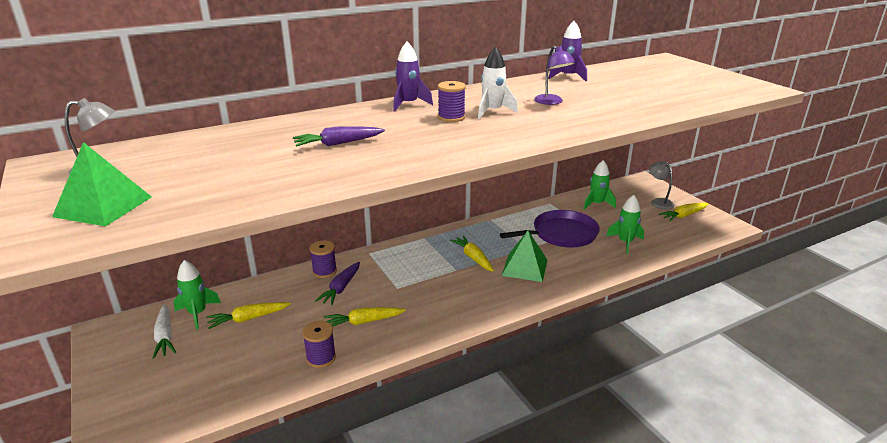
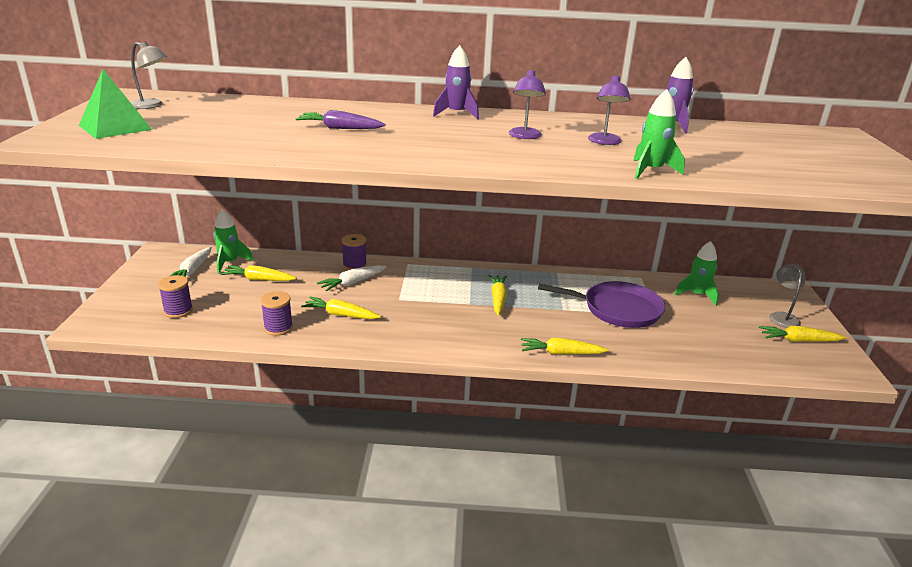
camera: 30 degrees right, 0 degrees up
purple carrot [315,262,360,305] -> white carrot [317,265,387,292]
purple spool [438,81,466,122] -> purple spool moved to [158,275,193,318]
white rocket [478,47,518,119] -> purple lamp [509,70,546,139]
green pyramid [502,231,548,282] -> none
green rocket [606,195,644,254] -> green rocket moved to [633,89,685,179]
none -> yellow carrot [521,338,609,354]

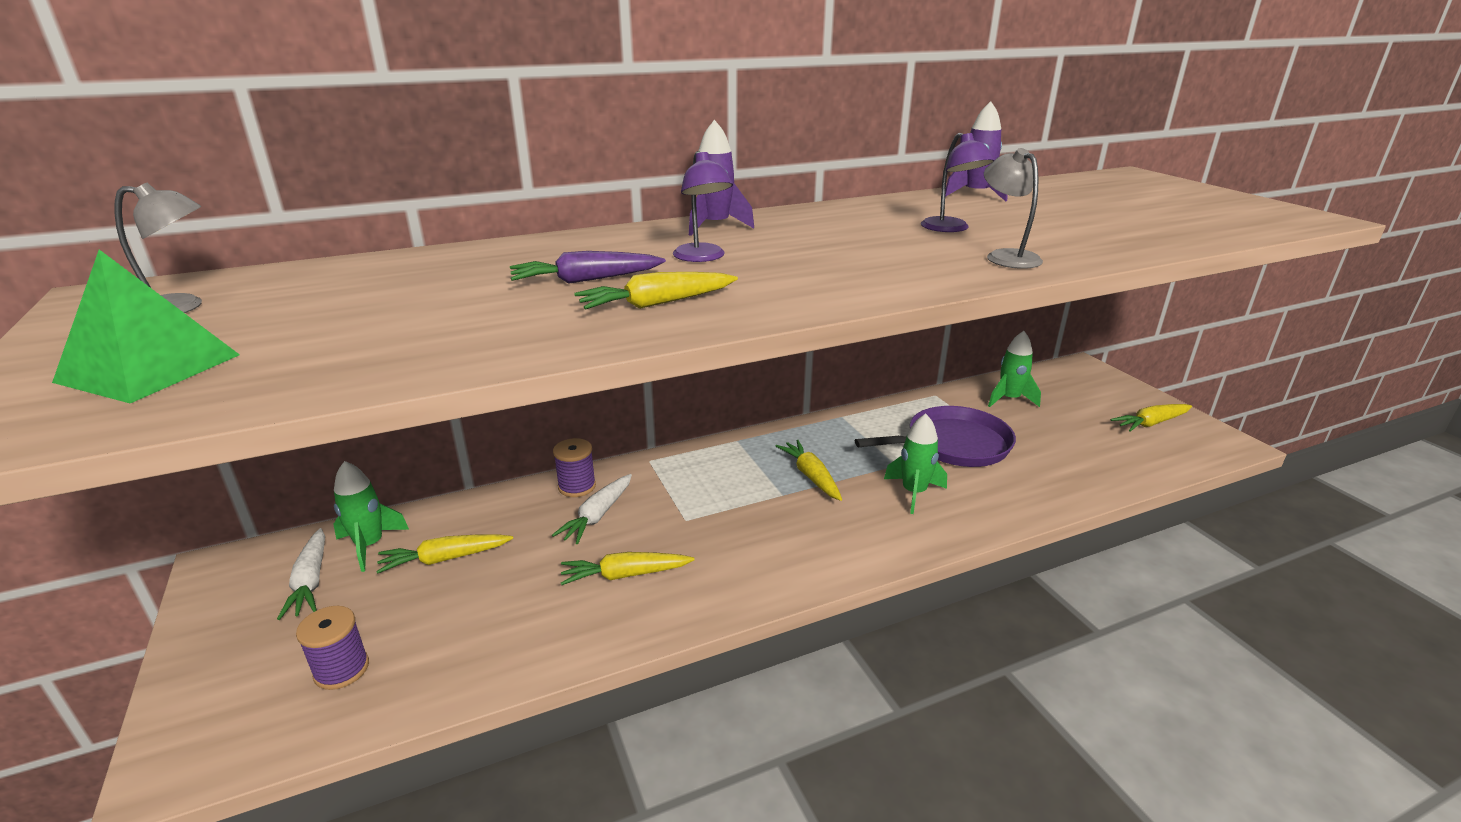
camera: 25 degrees left, 0 degrees up
purple spool [260,291,293,336] -> none
purple lamp [509,70,546,139] -> purple lamp moved to [673,151,733,262]
yellow carrot [521,338,609,354] -> yellow carrot moved to [574,272,738,310]
green rocket [633,89,685,179] -> green rocket moved to [884,413,947,514]
grey lamp [769,264,805,328] -> grey lamp moved to [984,148,1043,269]

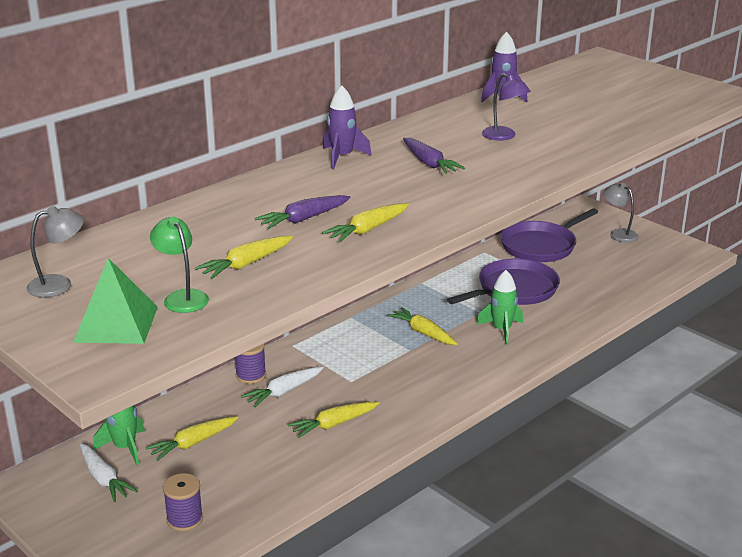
camera: 20 degrees left, 0 degrees up
white carrot [552,474,632,544] -> white carrot turned 45 degrees clockwise [241,366,324,407]
purple lamp [673,151,733,262] -> none
grey lamp [984,148,1043,269] -> grey lamp moved to [604,183,638,242]
green rocket [988,331,1041,407] -> purple pan [501,208,598,262]
yellow carrot [1110,404,1192,432] -> yellow carrot moved to [195,236,293,279]
none -> green lamp [150,217,209,313]
none -> purple carrot [403,138,465,174]

